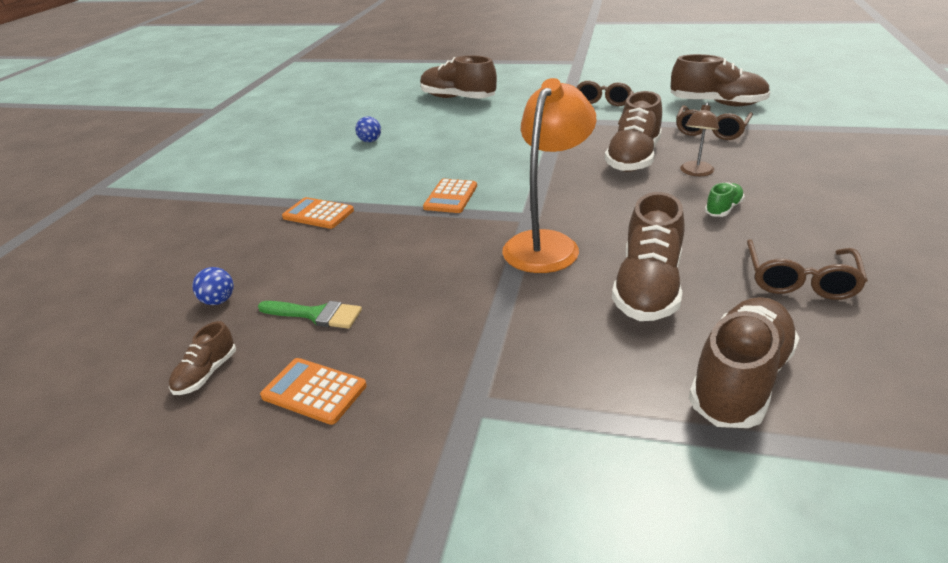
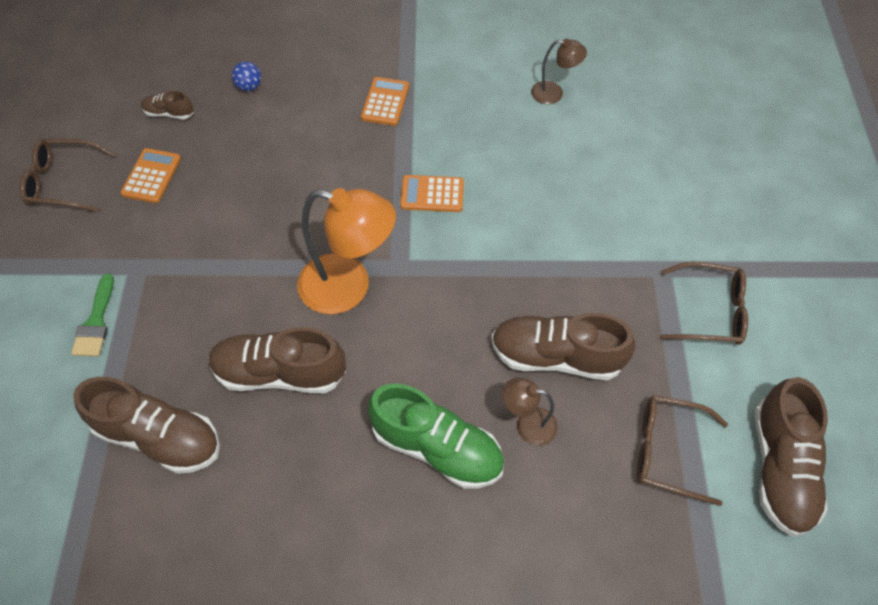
camera: 75 degrees right, 25 degrees up
green brush [258,301,362,329] -> green brush moved to [71,273,114,356]
blue ball [355,116,381,142] -> brown lamp [531,38,587,104]
brown shoe [420,55,497,99] -> none
green shoe [705,183,745,217] -> green shoe [367,384,504,489], size x2.08
brown glasses [747,239,868,300] -> brown glasses moved to [19,139,116,212]

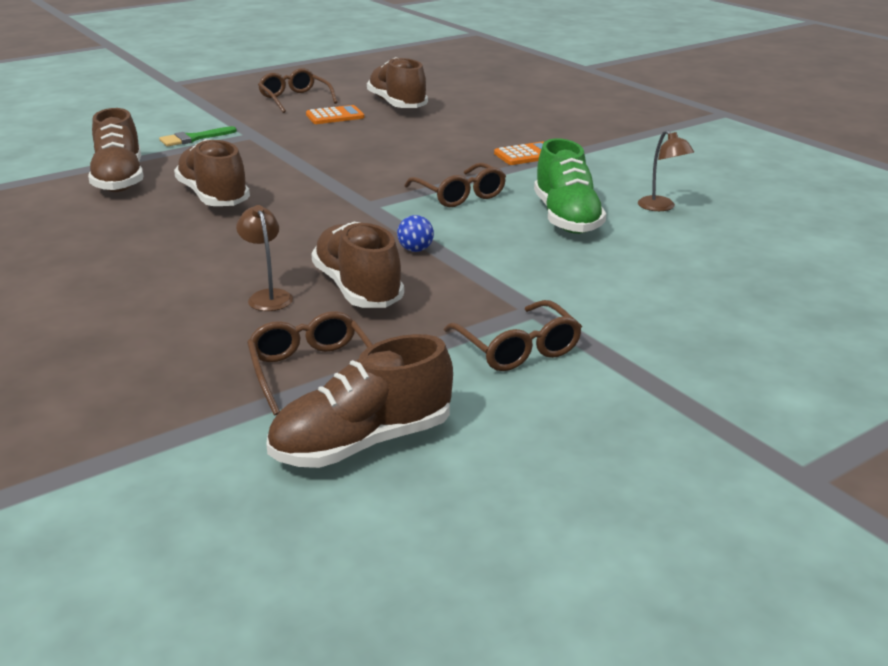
camera: 55 degrees right, 30 degrees down
brown shoe [141,91,194,119] -> brown shoe [367,57,428,108], size x2.08
blue ball [232,61,261,91] -> blue ball moved to [397,215,434,252]
orange lamp [297,188,396,314] -> none
green shoe [367,384,504,489] -> green shoe moved to [534,138,606,234]
orange calculator [400,175,464,212] -> brown glasses [404,162,506,207]

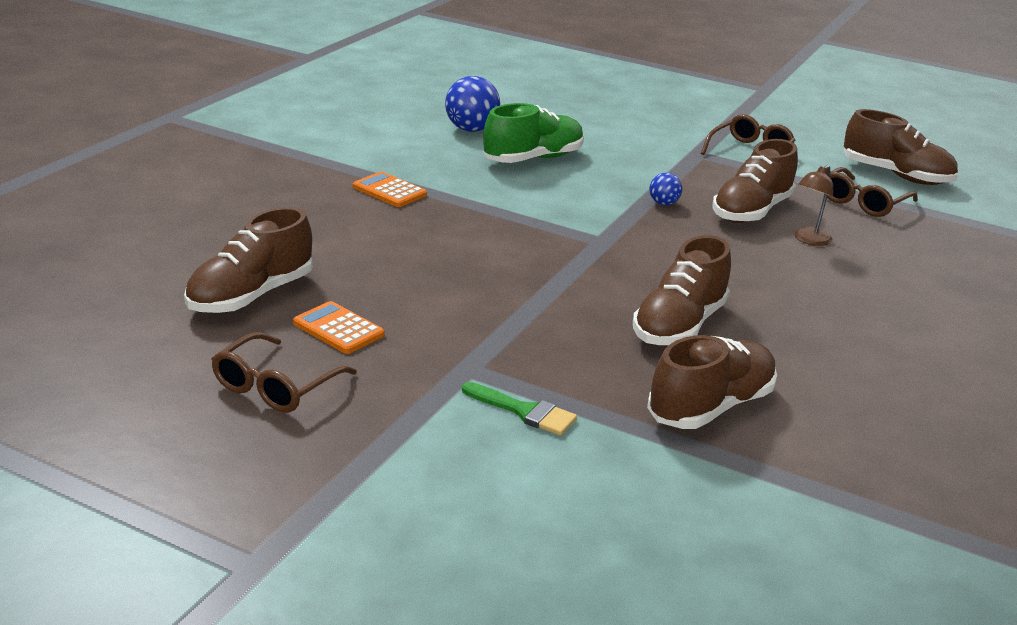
camera: 120 degrees left, 0 degrees up
brown glasses [404,162,506,207] -> none
brown lamp [638,130,694,211] -> blue ball [445,76,500,132]

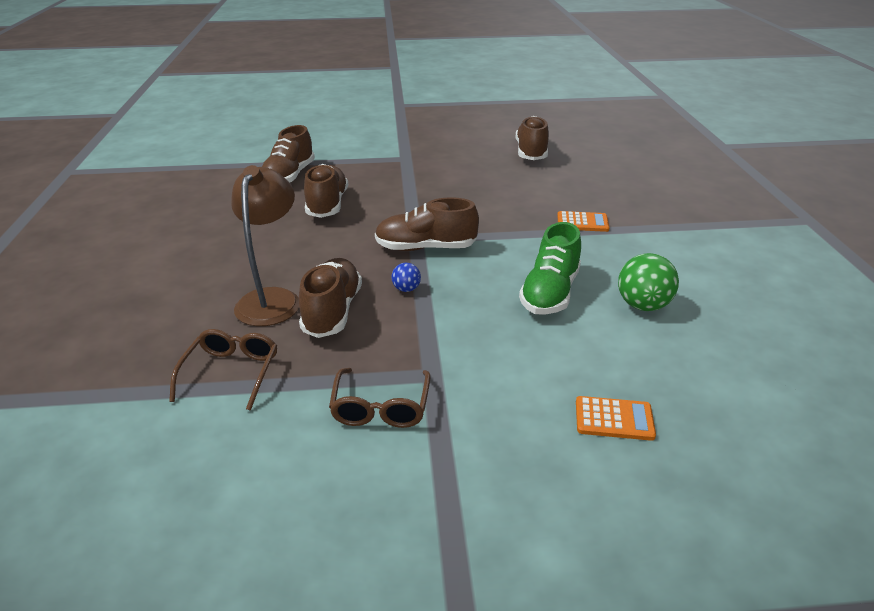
camera: 150 degrees right, 5 degrees up
brown glasses [212,332,357,413] -> none
orange calculator [293,301,384,354] -> orange calculator moved to [576,396,656,441]
blue ball [445,76,500,132] -> green ball [618,253,679,311]
green brush [462,382,577,436] -> none
brown lamp [795,165,833,246] -> brown lamp [231,165,299,326], size x1.94
brown shoe [844,109,958,185] -> brown shoe moved to [375,197,479,251]

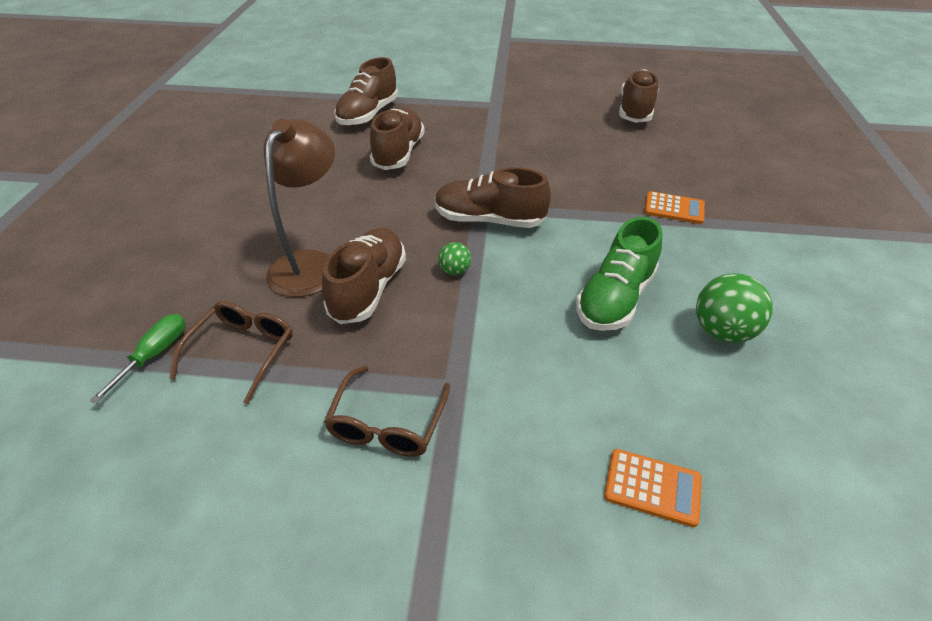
camera: 10 degrees right, 10 degrees up
blue ball [392,263,421,292] -> green ball [439,242,471,275]
none -> green screwdriver [90,314,185,404]

